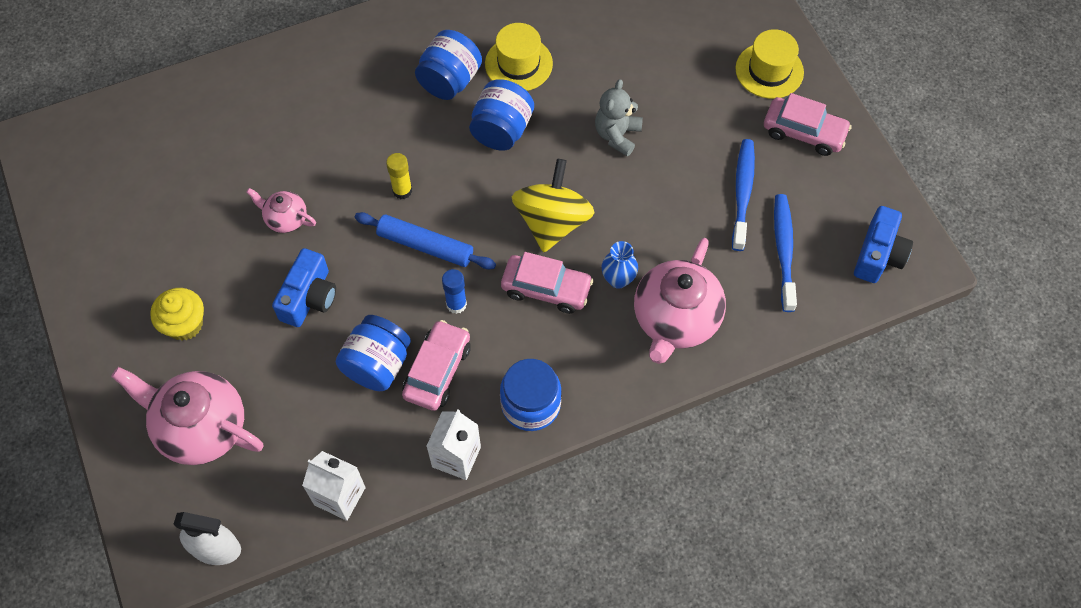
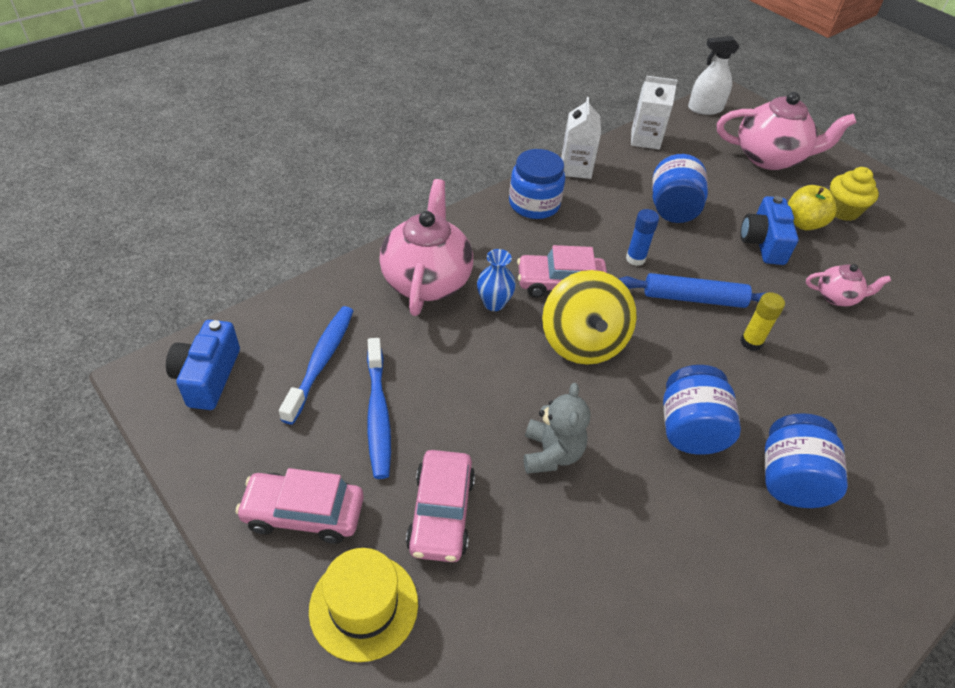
camera: 160 degrees right, 15 degrees down
pink car [402,320,471,411] -> pink car moved to [406,450,475,562]
yellow hat [485,23,553,91] -> none
blue toothbrush [774,194,797,312] -> blue toothbrush turned 150 degrees counterclockwise [279,306,353,424]
none -> yellow apple [788,185,837,230]

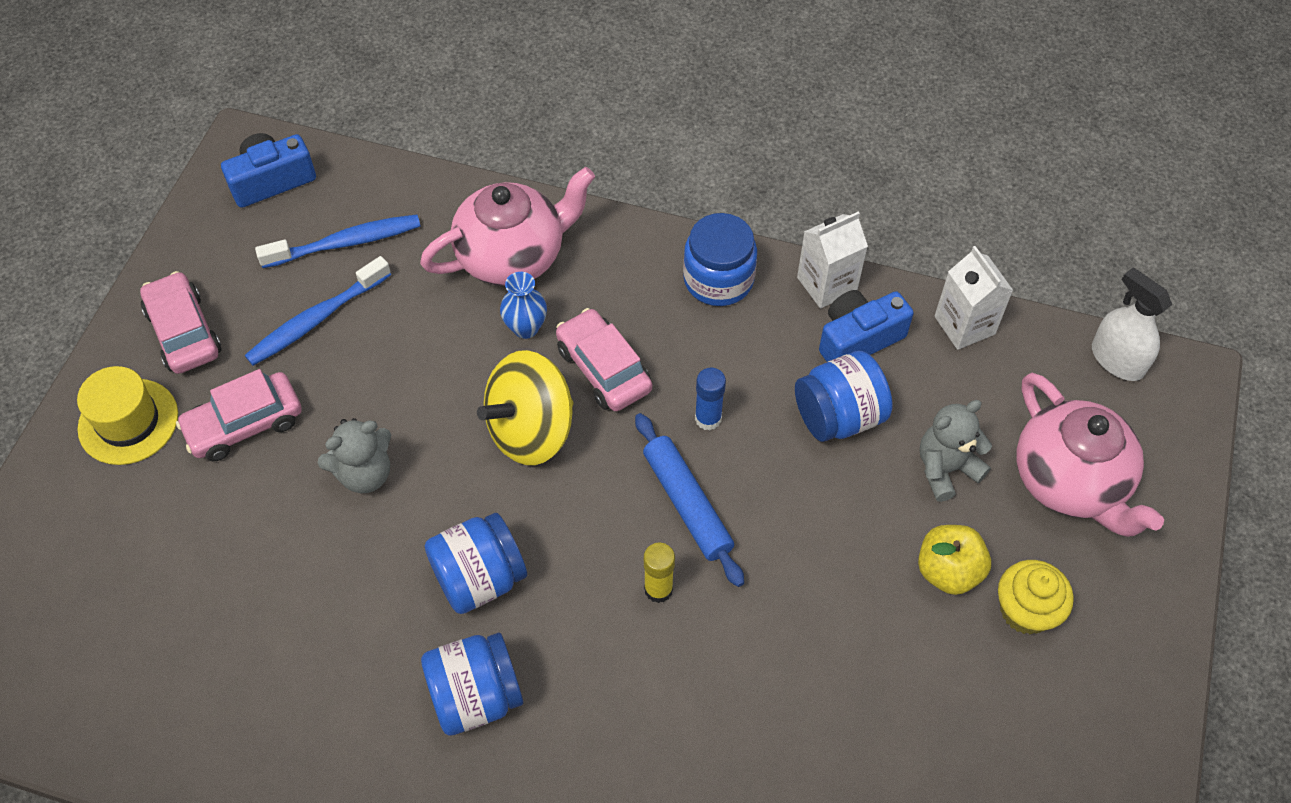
camera: 60 degrees right, 10 degrees up
blue camera [741,196,799,265] -> blue camera moved to [819,290,914,362]
pink teapot [806,264,891,306] -> none
none -> grey teddy bear [920,400,992,502]

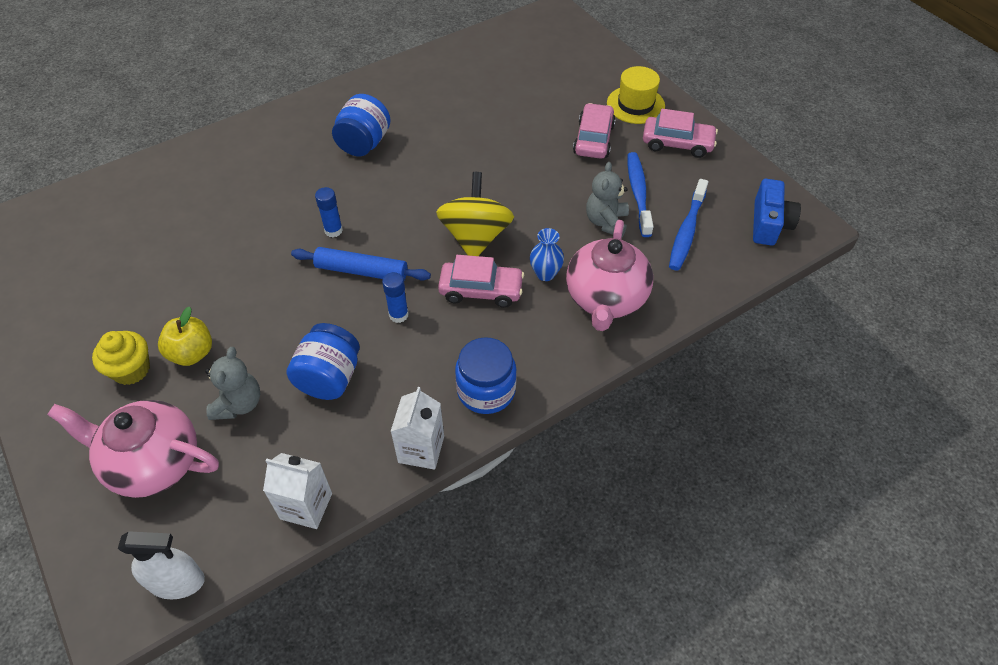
camera: 130 degrees right, 5 degrees down
grey teddy bear [318,418,391,493] -> grey teddy bear moved to [586,162,629,238]
blue jar [425,513,527,614] -> none
yellow glue stick [644,543,675,603] -> blue glue stick [315,187,343,237]
blue camera [819,290,914,362] -> none

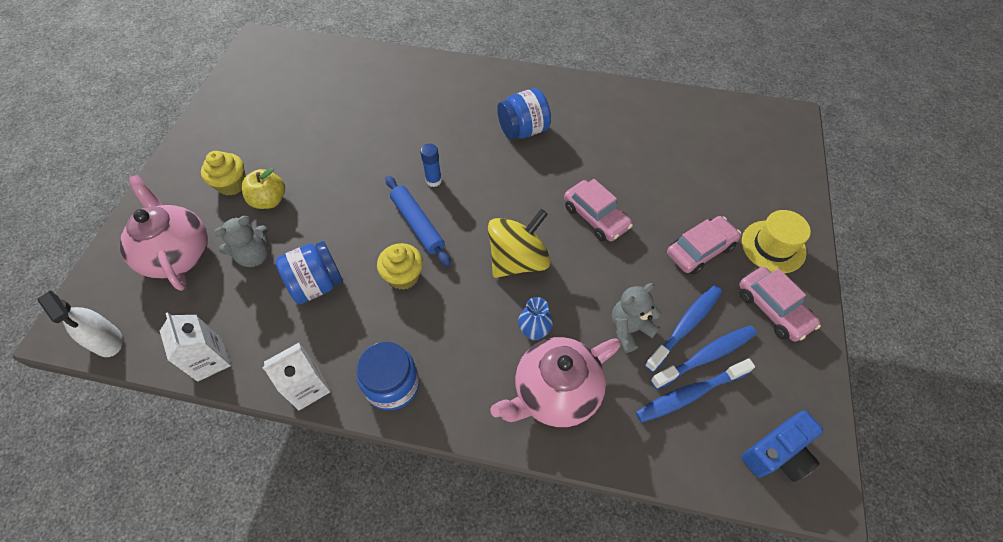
camera: 45 degrees right, 5 degrees up
blue glue stick [382,272,409,323] -> yellow cupcake [377,243,423,290]
pink car [438,255,524,308] -> pink car moved to [564,179,633,241]
none -> blue toothbrush [651,325,757,389]

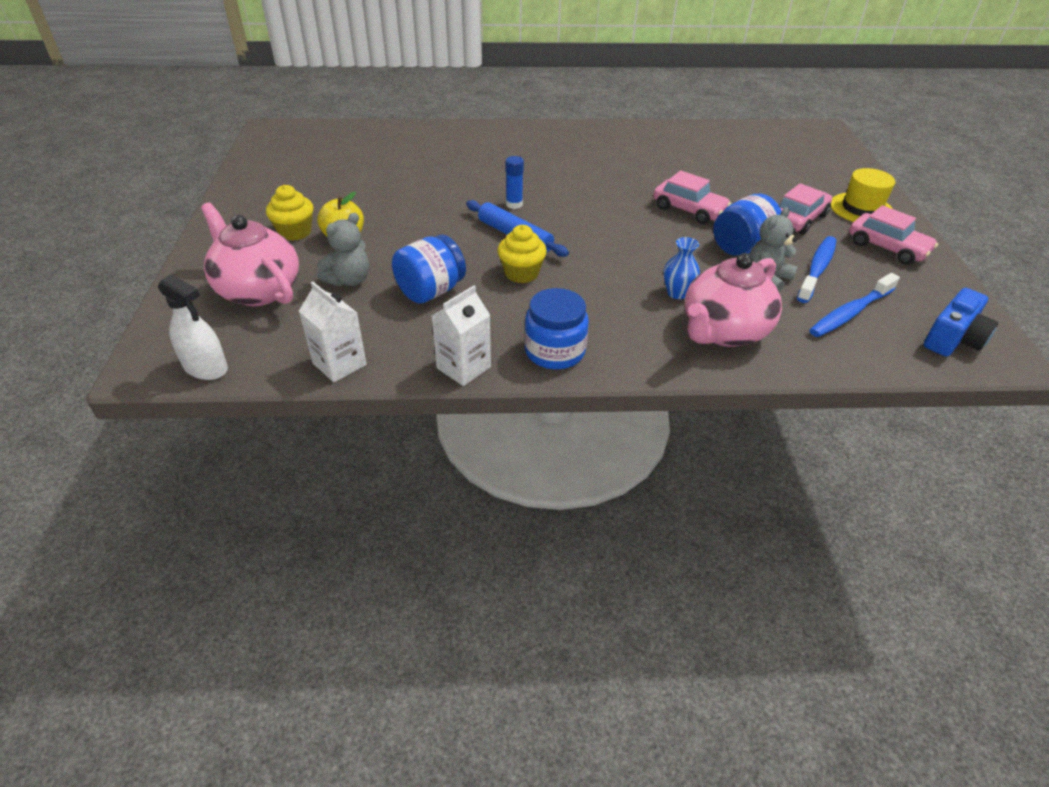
camera: 15 degrees left, 15 degrees down
yellow spinning top [488,209,551,278] -> none
blue jar [497,88,551,140] -> blue jar moved to [713,194,781,256]
blue toothbrush [651,325,757,389] -> none

